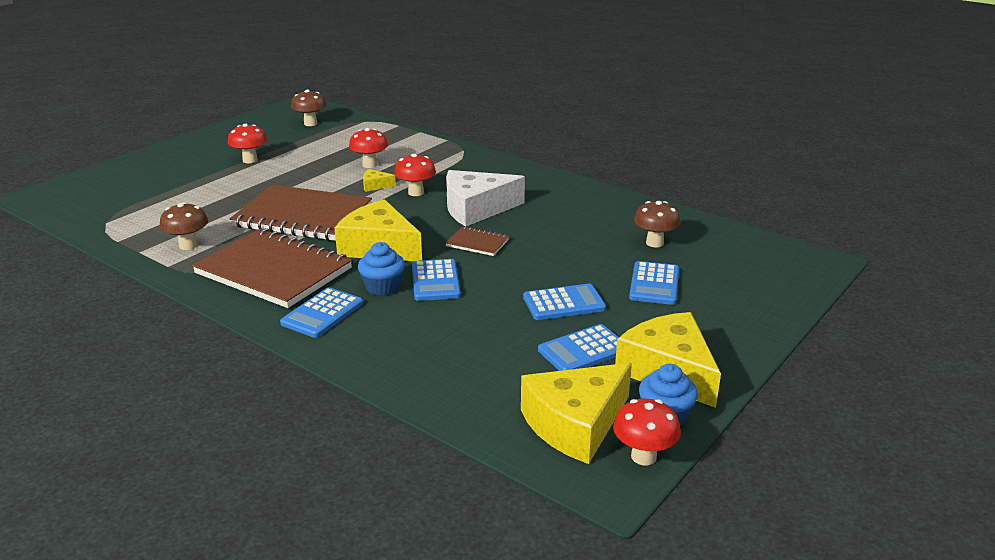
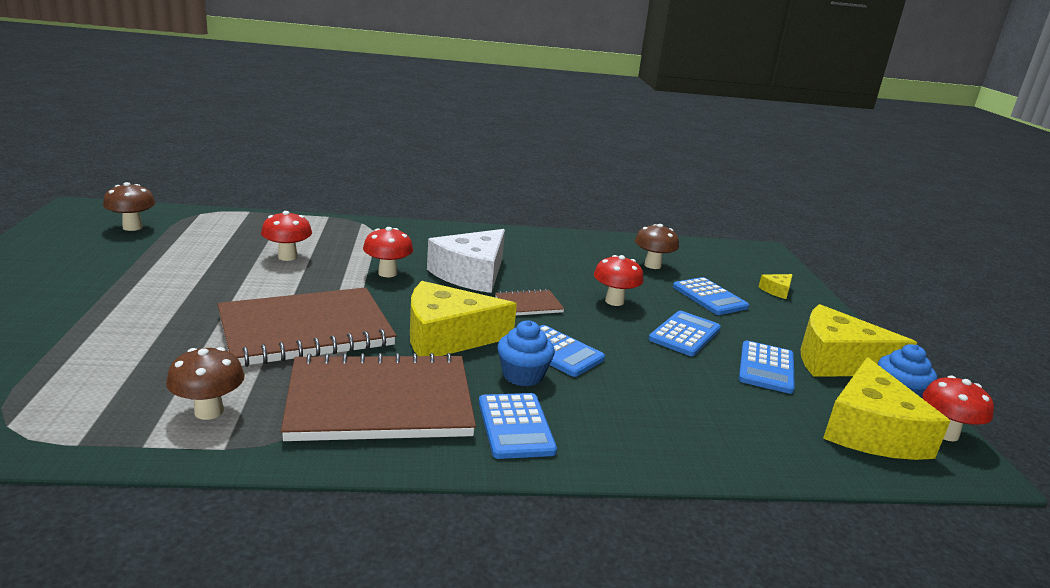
camera: 45 degrees left, 5 degrees down
red mushroom [228,124,267,163] -> red mushroom moved to [594,255,644,306]
yellow cheese [363,169,396,192] -> yellow cheese moved to [759,274,793,299]

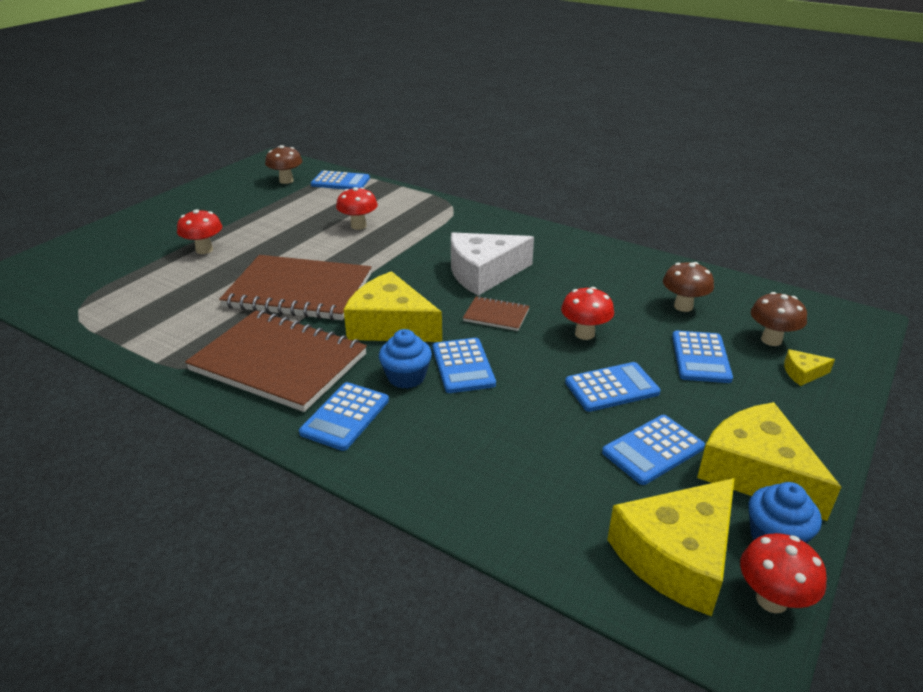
camera: 40 degrees right, 10 degrees up
brown mushroom [166,347,245,420] -> brown mushroom moved to [751,292,807,346]
red mushroom [363,227,413,277] -> red mushroom moved to [177,209,222,254]
none -> blue calculator [311,171,370,189]

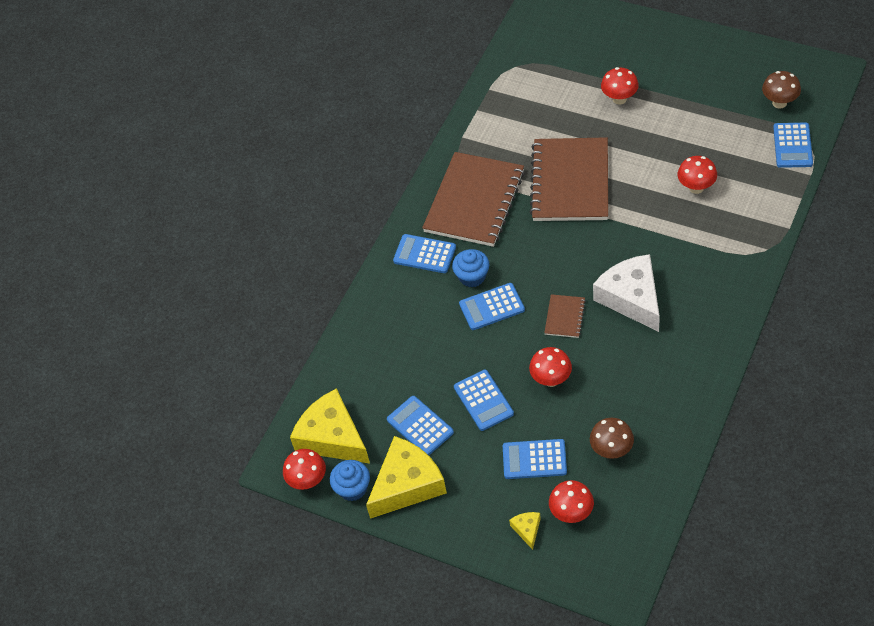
camera: 90 degrees right, 20 degrees up
yellow cheese [344,271,442,342] -> none
brown mushroom [751,292,807,346] -> red mushroom [549,480,594,523]

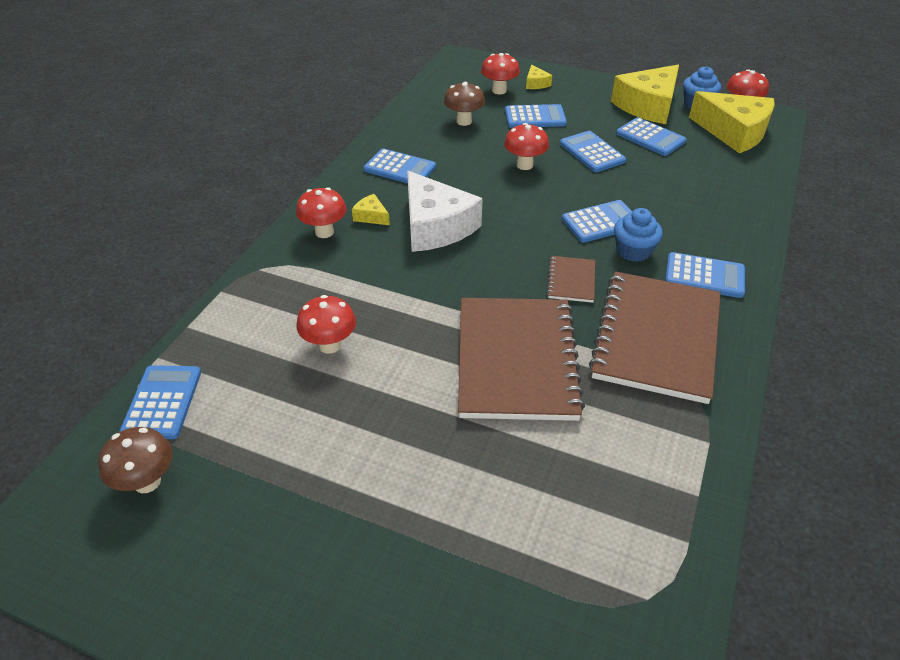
camera: 170 degrees right, 10 degrees down
brown notebook [544,294,586,338] -> brown notebook moved to [547,256,595,303]
red mushroom [601,67,639,105] -> red mushroom moved to [296,187,347,238]
none -> yellow cheese [352,194,390,225]
none -> blue calculator [364,148,436,184]

